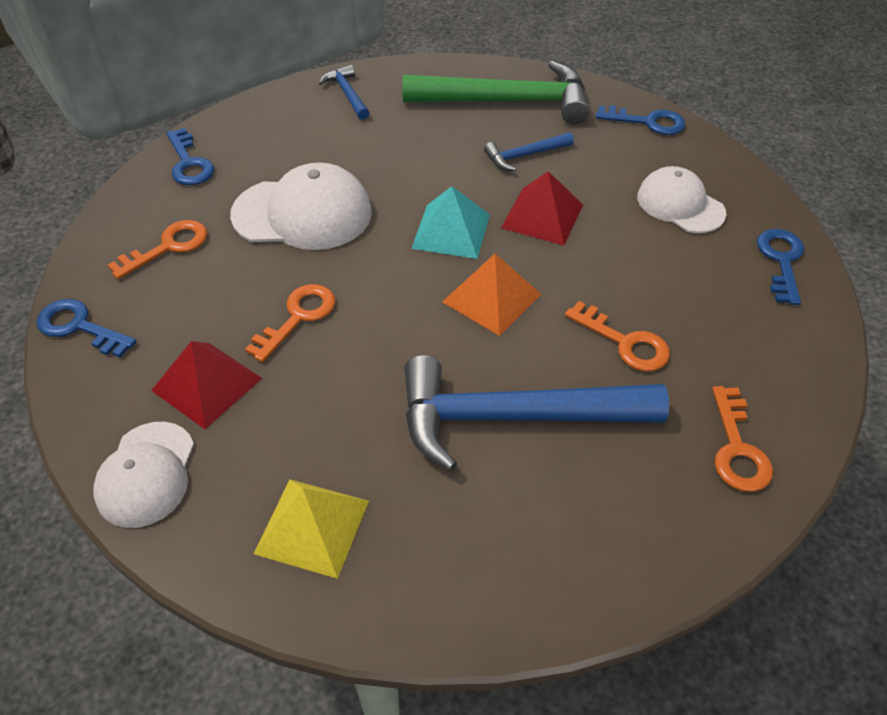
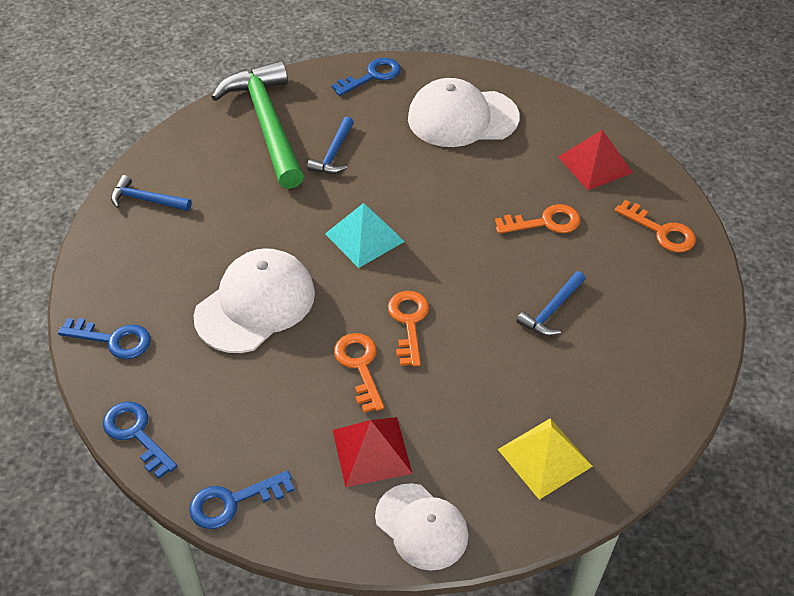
camera: 50 degrees left, 0 degrees up
orange key [108,220,207,280] -> orange key moved to [388,291,429,367]
green hammer [402,61,590,124] -> green hammer turned 60 degrees counterclockwise [211,60,304,189]
blue hammer [404,355,669,471] -> blue hammer [516,271,586,336], size x0.46
orange pyramid [443,254,541,336] -> none
red pyramid [501,171,583,246] -> red pyramid moved to [558,130,633,190]
white cap [637,166,726,233] -> white cap [408,78,520,147], size x1.51
blue key [757,229,804,305] -> blue key moved to [103,401,177,478]

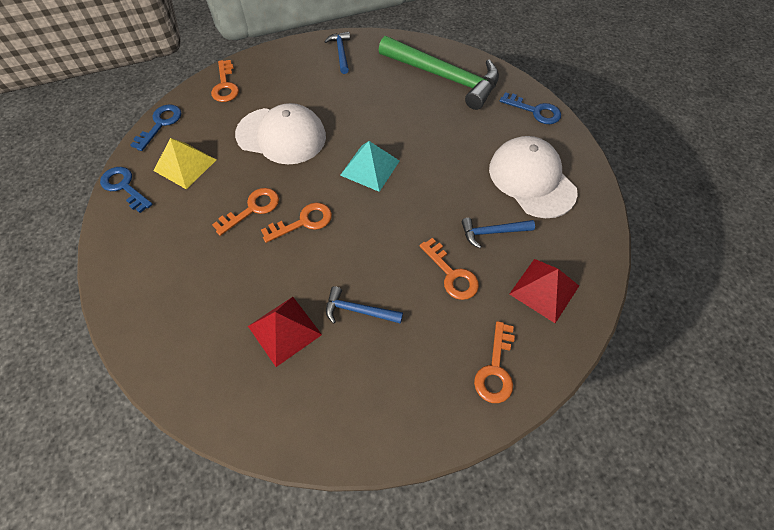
camera: 65 degrees right, 10 degrees up
blue key [58,318,151,359] -> orange key [211,60,239,102]
green hammer [211,60,304,189] -> green hammer turned 75 degrees clockwise [379,36,499,110]
blue hammer [307,117,354,174] -> blue hammer moved to [461,218,535,248]
red pyramid [333,417,413,487] -> red pyramid moved to [248,297,322,367]
white cap [375,483,468,571] -> none
yellow pyramid [498,418,593,500] -> yellow pyramid moved to [153,138,216,189]

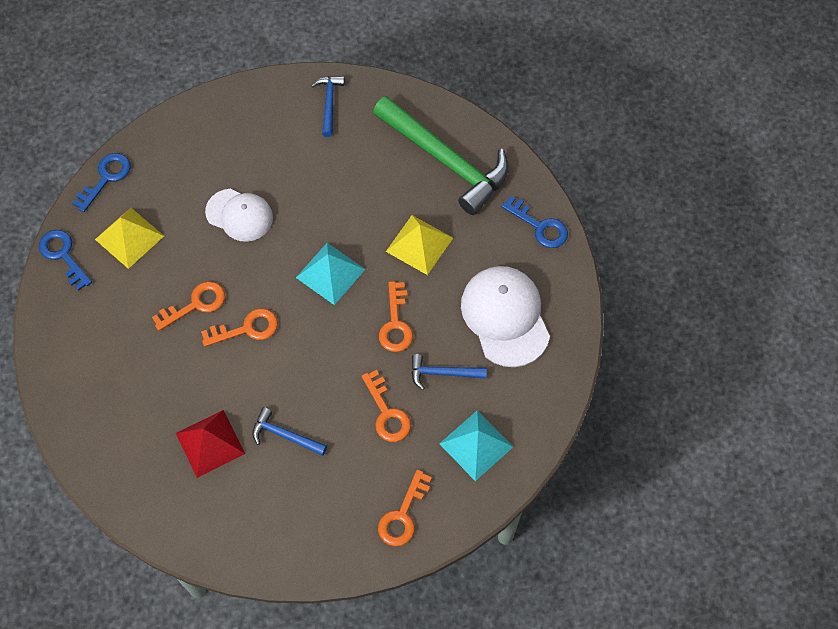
camera: 10 degrees right, 5 degrees up
orange key [211,60,239,102] -> orange key moved to [379,281,413,352]
white cap [235,103,326,164] -> white cap [205,189,273,242], size x0.66
red pyramid [509,259,579,323] -> turquoise pyramid [439,410,513,481]
none -> yellow pyramid [386,215,453,275]

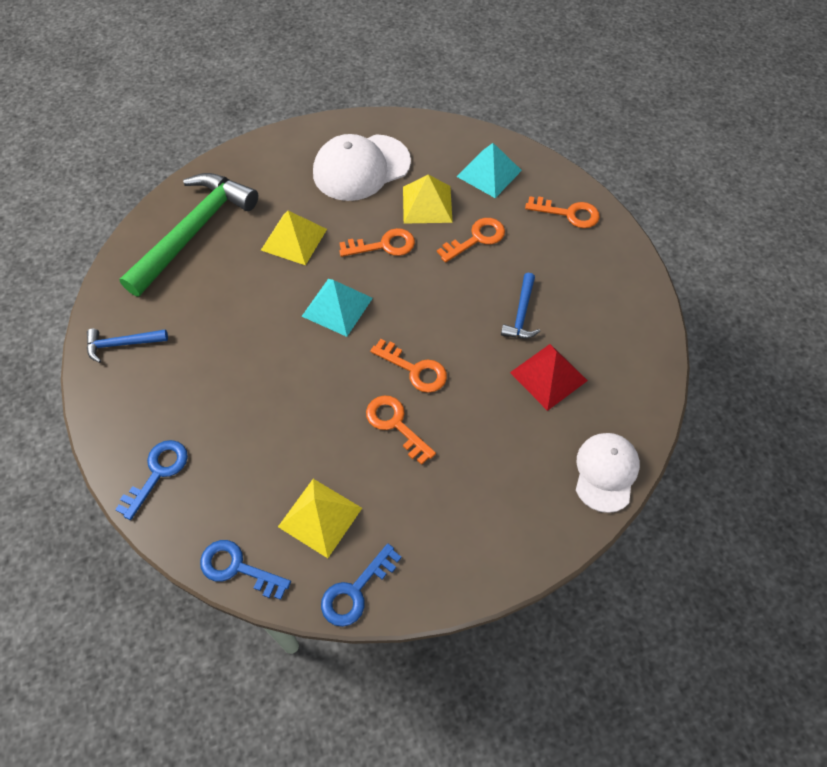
camera: 100 degrees left, 5 degrees down
orange key [201,309,278,347] -> orange key turned 150 degrees clockwise [370,339,447,393]
white cap [205,189,273,242] -> white cap moved to [576,433,640,513]
blue hammer [411,354,487,390] -> yellow pyramid [403,175,453,223]
blue key [501,196,568,248] -> blue key moved to [115,440,188,520]

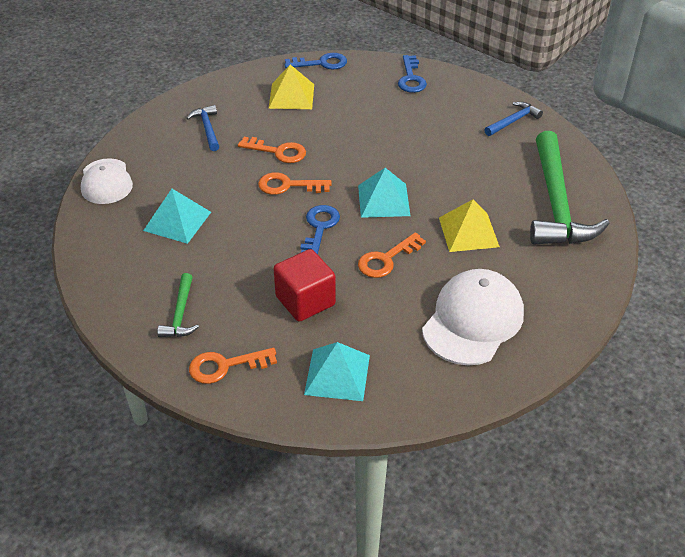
camera: 150 degrees right, 15 degrees down
blue key [321,543,402,627] -> blue key moved to [300,205,340,255]
yellow pyramid [403,175,453,223] -> none
orange key [437,218,505,263] -> red cube [274,249,336,322]
blue hammer [501,273,540,338] -> blue hammer moved to [186,105,219,151]
red pyramid [510,344,588,411] -> turquoise pyramid [143,189,211,244]
none -> green hammer [157,273,199,337]

